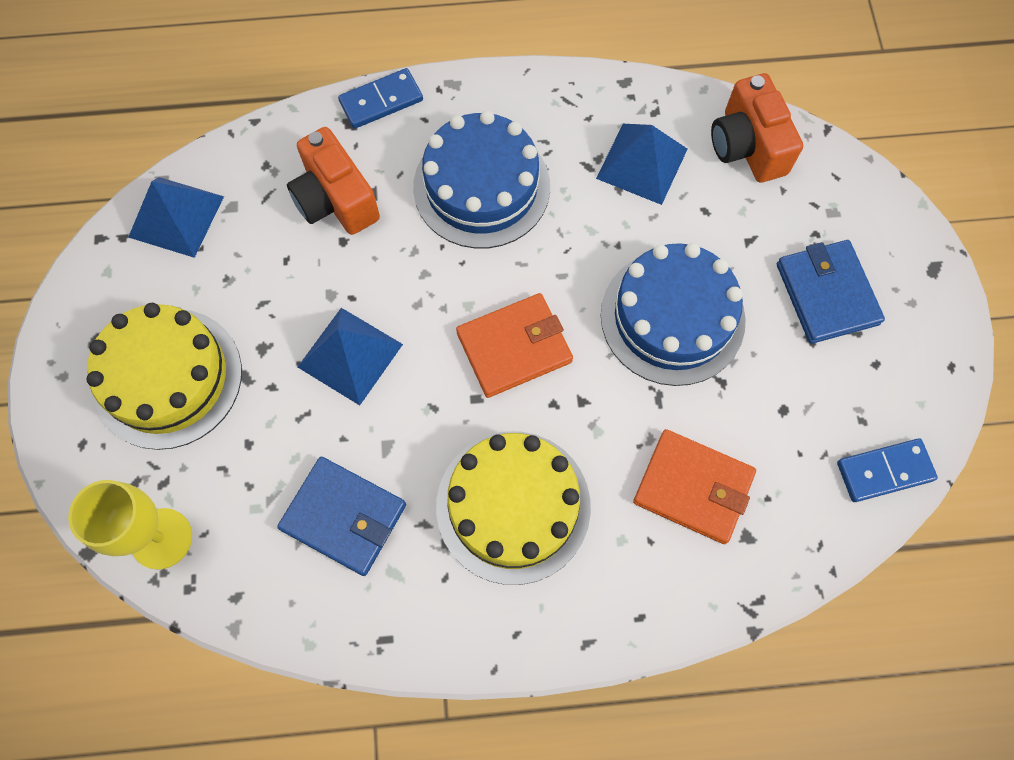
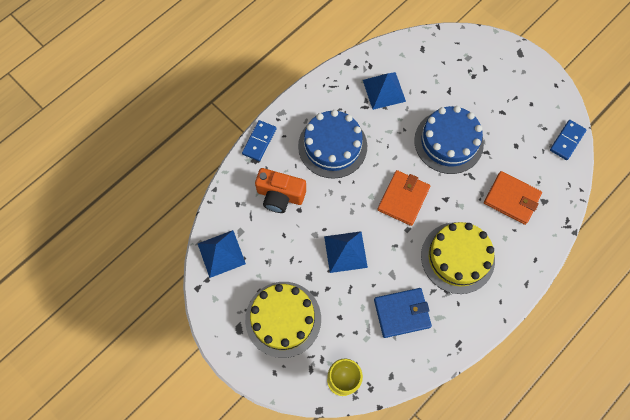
camera: 40 degrees left, 0 degrees up
orange wallet [633,429,756,544] -> orange wallet turned 45 degrees clockwise [484,171,542,225]
orange camera [711,73,803,183] -> none
blue wallet [777,240,885,344] -> none

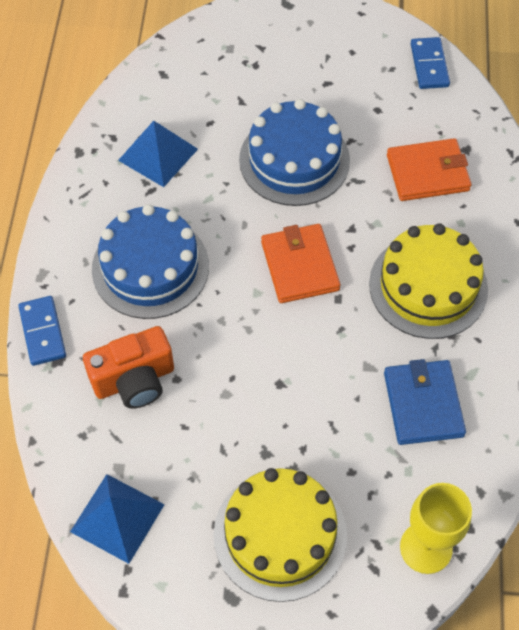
camera: 40 degrees left, 10 degrees down
blue pyramid [324,231,368,273] -> none
blue wallet [374,288,432,338] -> blue wallet turned 45 degrees counterclockwise [384,359,466,445]

